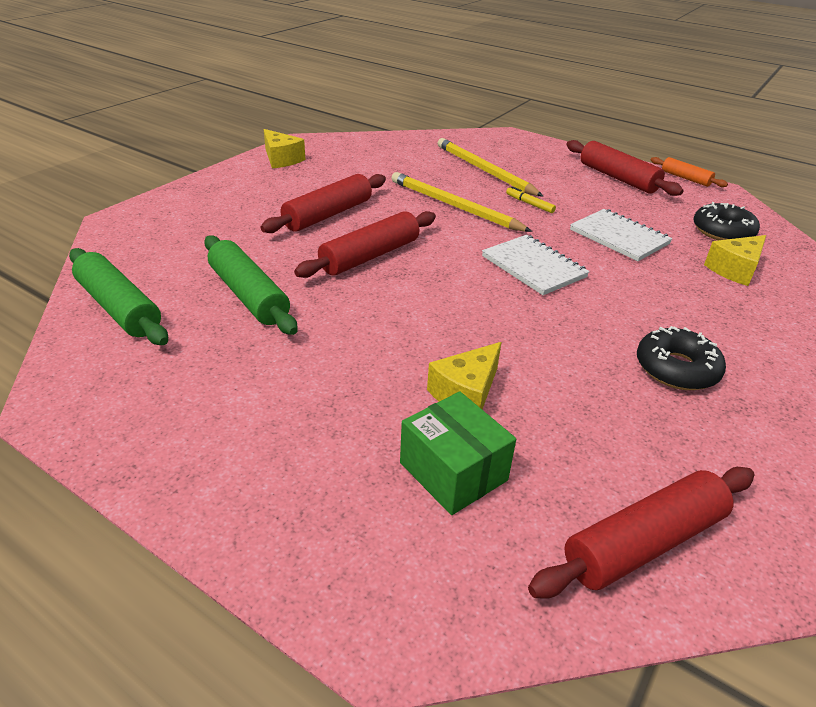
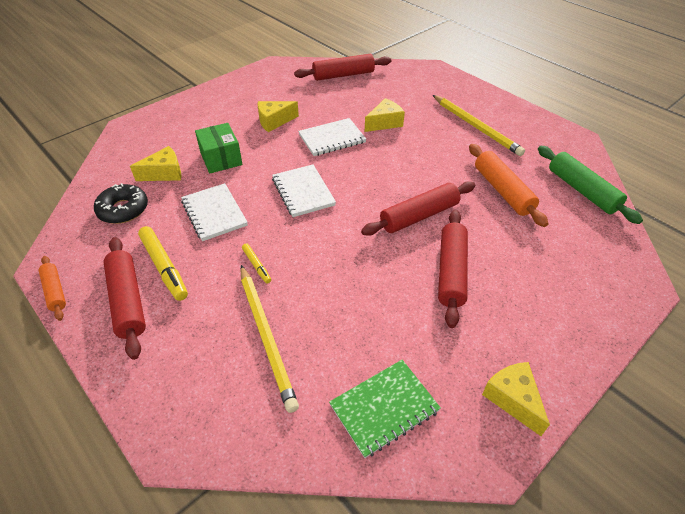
camera: 165 degrees left, 10 degrees up
green rolling pin [204,235,298,335] -> orange rolling pin [469,144,548,227]
red rolling pin [260,174,386,233] -> red rolling pin turned 45 degrees counterclockwise [438,210,468,328]
yellow pencil [391,172,532,232] -> yellow pencil moved to [433,95,525,156]
green box [400,391,516,515] -> green box moved to [195,123,243,174]
black donut [637,326,726,390] -> yellow cheese [258,101,299,132]
none -> yellow marker [138,226,188,301]
none -> white notebook [298,118,366,156]
none -> green notebook [329,360,441,458]

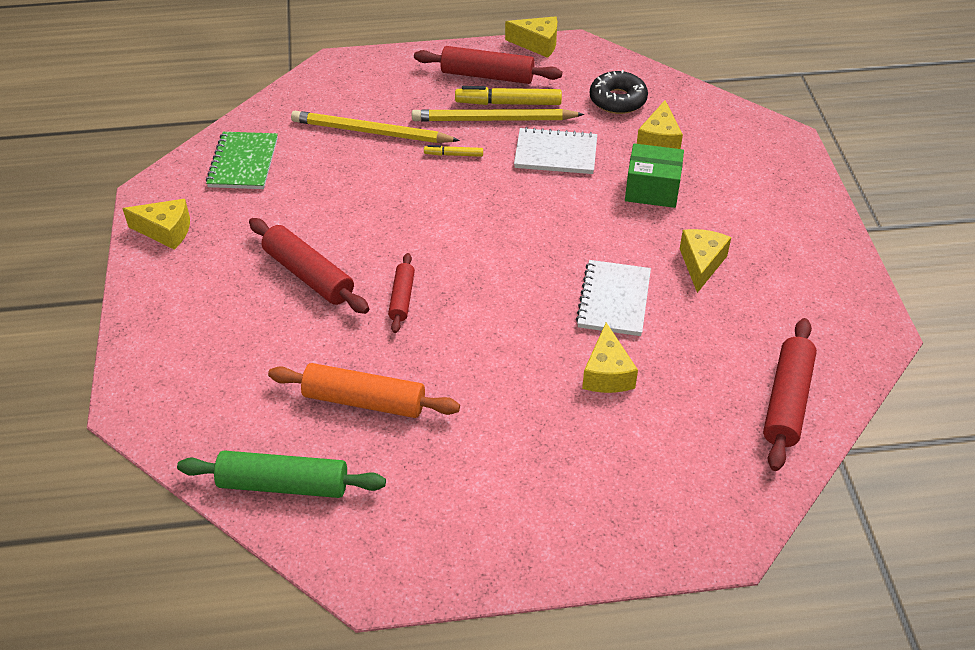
camera: 125 degrees right, 0 degrees up
orange rolling pin [39,256,66,321] -> yellow cheese [505,16,557,58]
white notebook [272,164,336,217] -> none
red rolling pin [361,181,476,236] -> red rolling pin [388,253,415,333], size x0.58
yellow pencil [433,95,525,156] -> yellow pencil moved to [412,109,584,121]

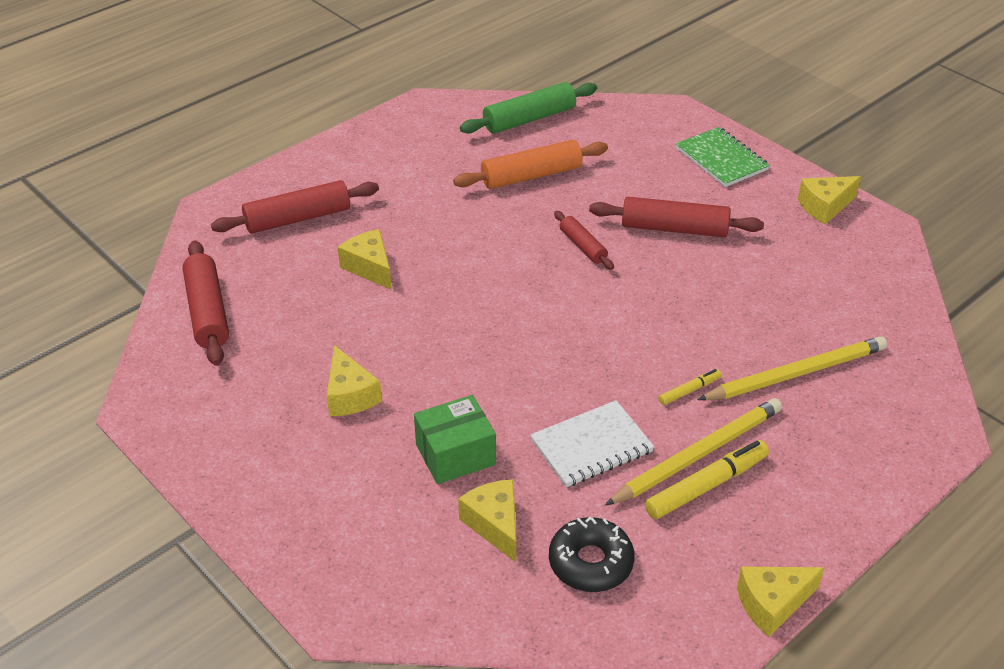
camera: 145 degrees right, 5 degrees down
green notebook [206,132,278,189] -> green notebook moved to [676,127,770,187]
red rolling pin [414,46,562,84] -> red rolling pin moved to [211,180,379,234]
white notebook [576,260,651,336] -> none

